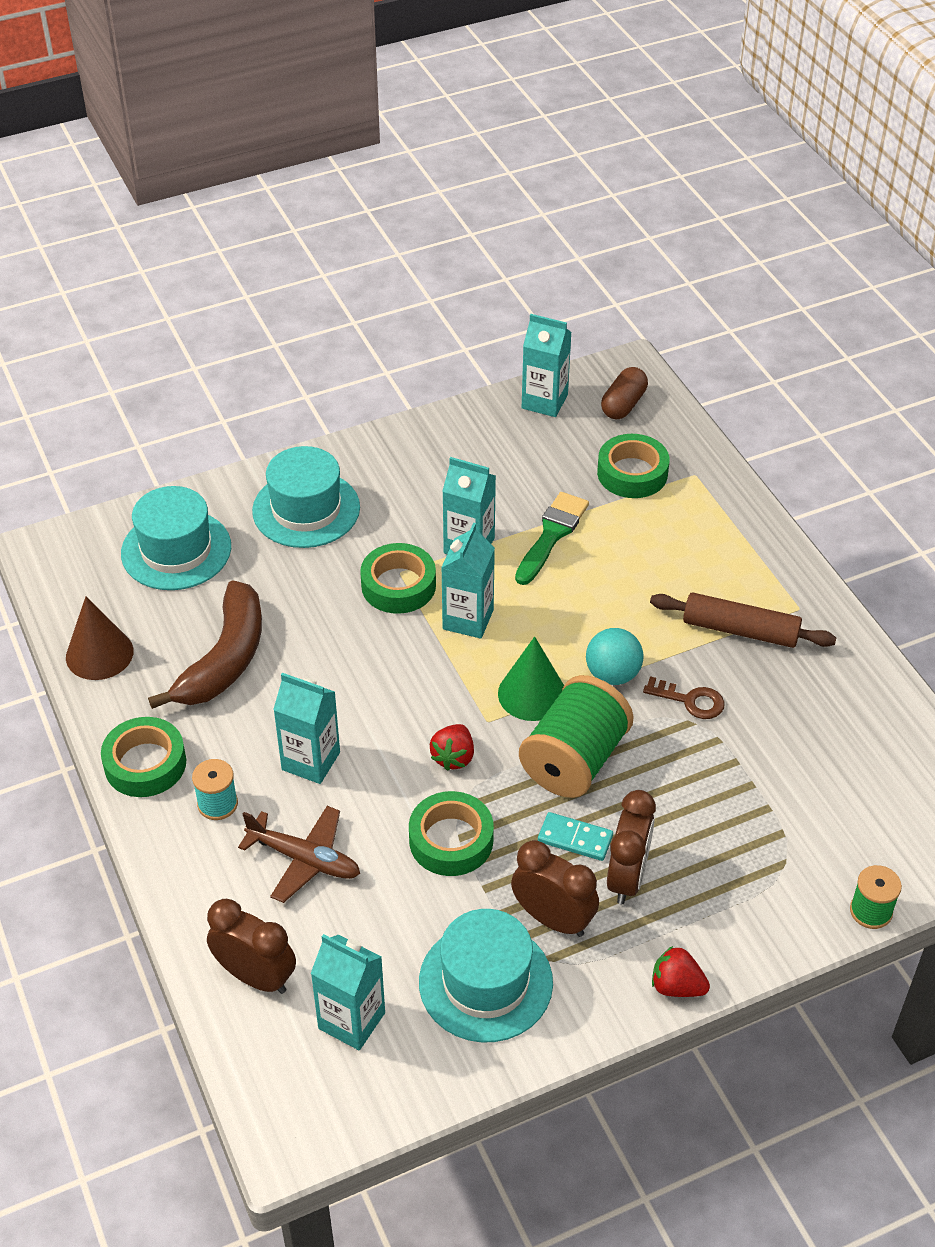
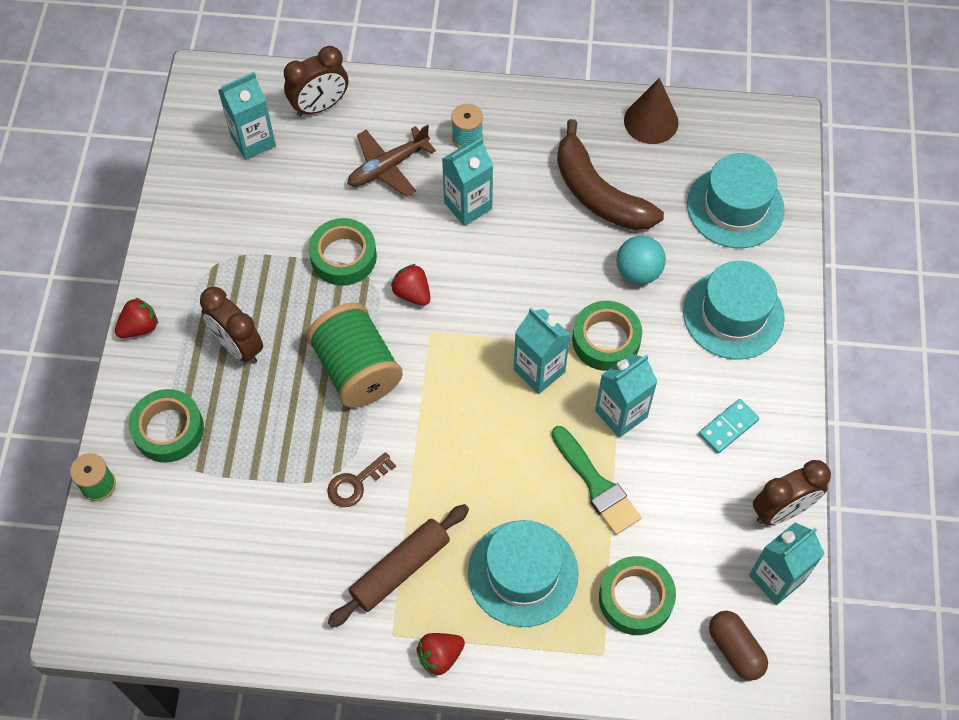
camera: 120 degrees right, 15 degrees up
green tape [101,717,186,797] -> green tape moved to [129,389,204,463]
turquoise hat [419,909,553,1043] -> turquoise hat moved to [468,520,579,627]
green cone [498,636,564,721] -> none
brown clock [511,840,599,937] -> brown clock moved to [753,460,831,525]
turquoise domino [538,812,613,861] -> turquoise domino moved to [699,399,759,454]
turquoise ball [586,628,643,685] -> turquoise ball moved to [617,236,666,284]
none -> red strawberry [416,633,465,676]

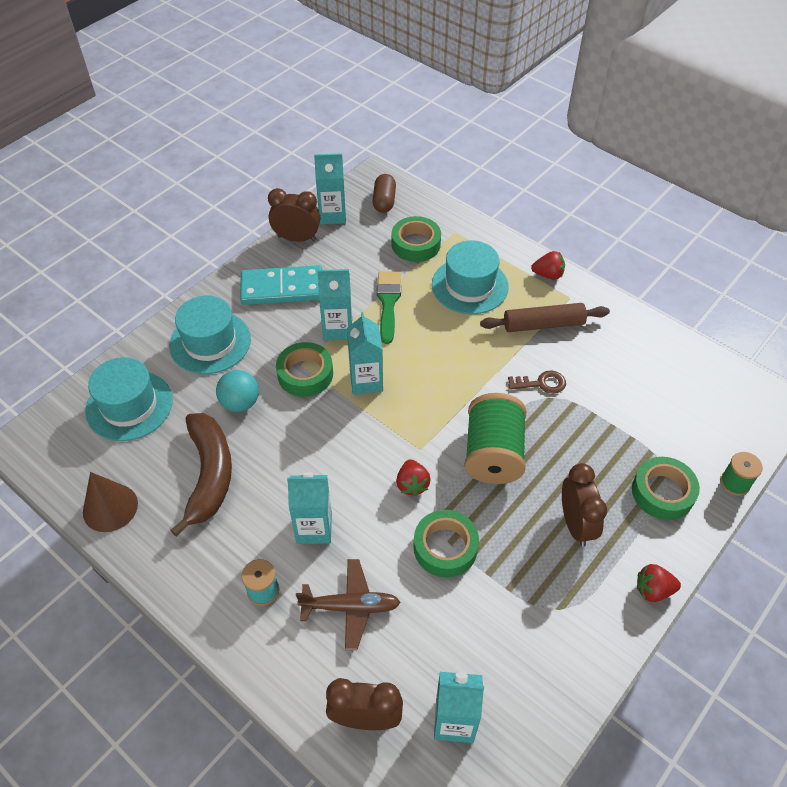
camera: 145 degrees left, 10 degrees down
turquoise domino [699,399,759,454] -> turquoise domino [240,265,322,305], size x1.92

